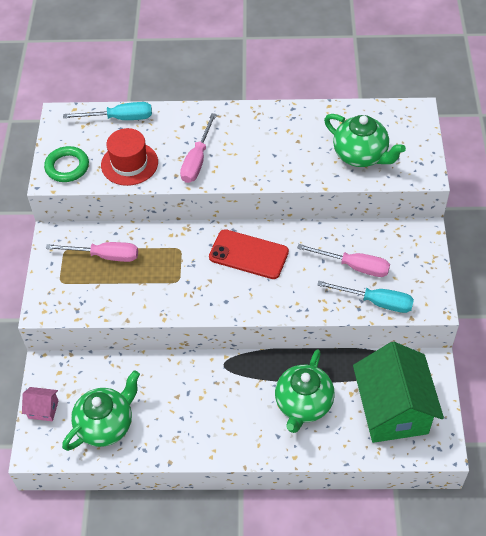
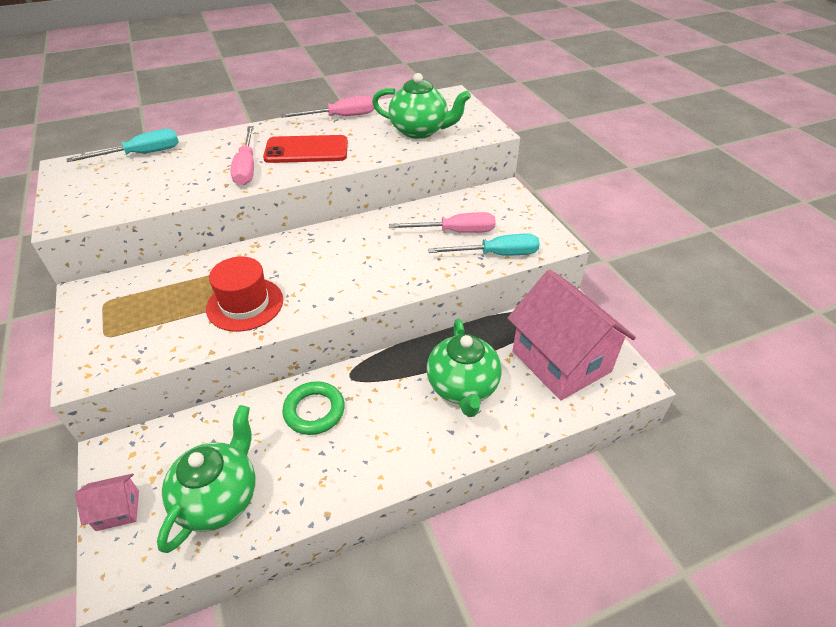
camera: 25 degrees left, 10 degrees down
green ring [44,146,89,182] -> green ring moved to [282,381,345,435]
pink screwdriver [46,242,138,262] -> pink screwdriver moved to [280,95,374,118]
red hat [101,128,158,186] -> red hat moved to [206,256,283,332]
red phone [209,229,289,279] -> red phone moved to [263,135,348,163]
green house [353,342,444,443] -> pink house [508,269,636,400]

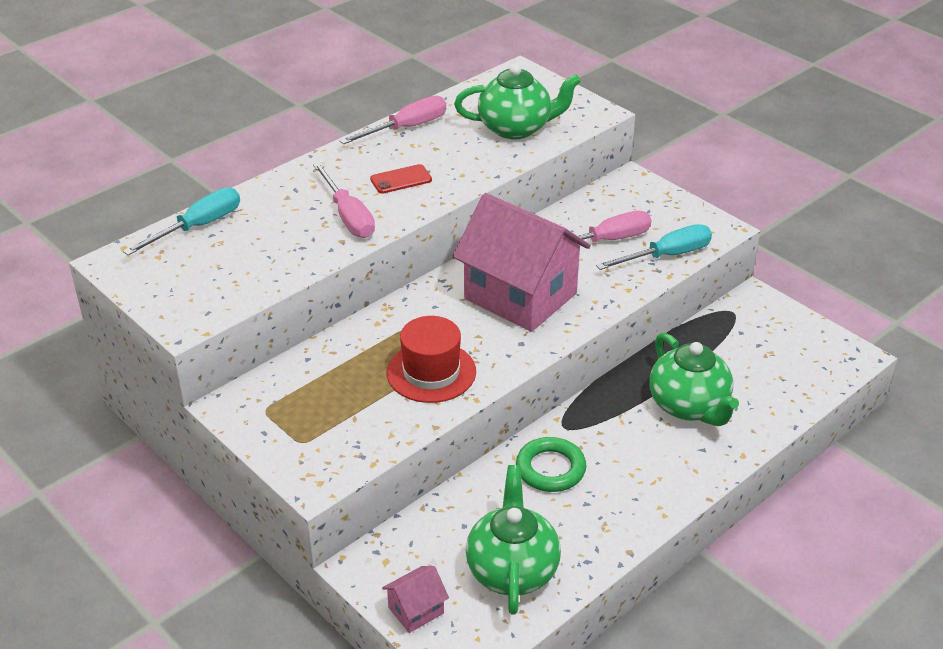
camera: 20 degrees left, 5 degrees down
red phone [263,135,348,163] -> red phone [370,164,432,194], size x0.56
pink house [508,269,636,400] -> pink house moved to [453,193,591,332]

